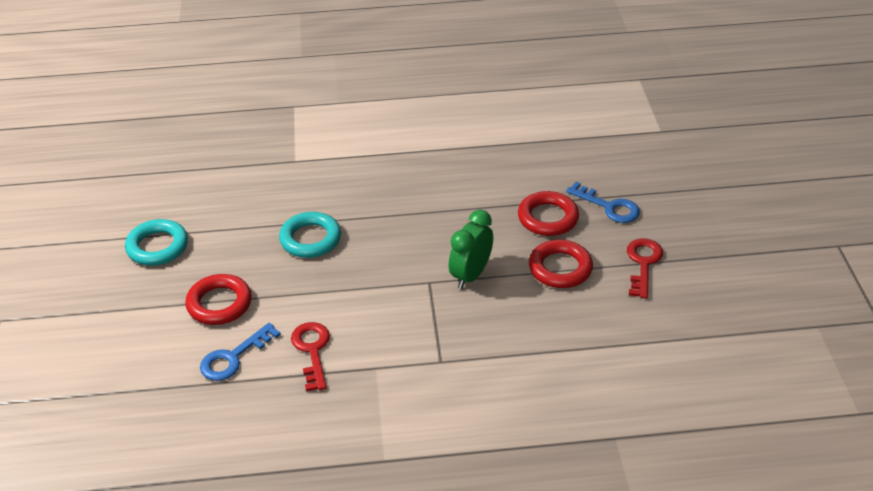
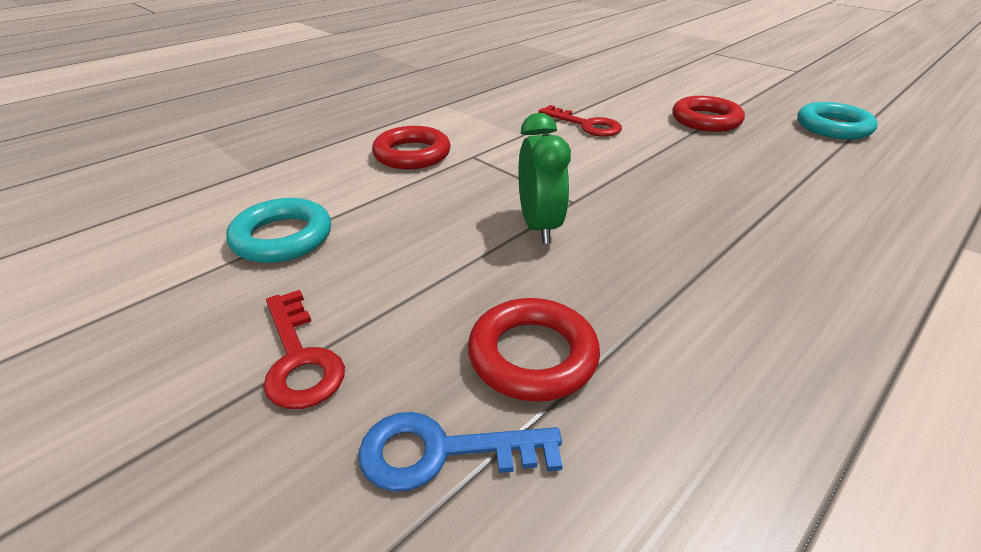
camera: 140 degrees right, 5 degrees down
blue key [200,323,281,381] -> none
turquoise ring [279,212,341,258] -> turquoise ring moved to [226,198,331,263]
red ring [529,240,593,288] -> red ring moved to [372,126,450,169]

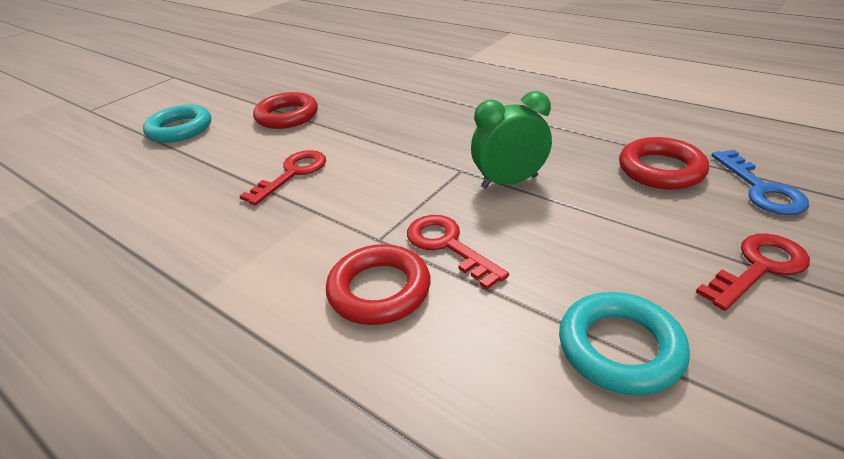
camera: 95 degrees left, 0 degrees up
turquoise ring [797,102,878,140] -> turquoise ring moved to [143,104,211,143]
none -> red key [407,215,509,290]

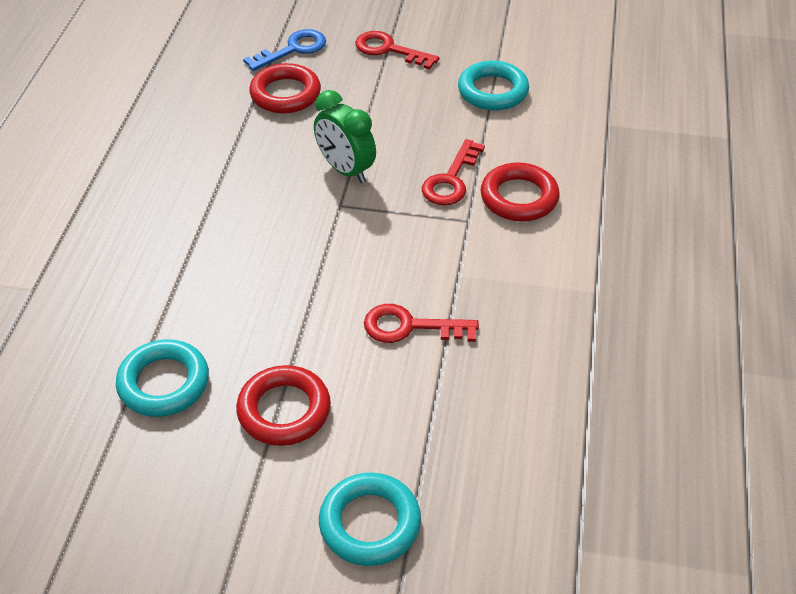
camera: 120 degrees left, 10 degrees up
none -> turquoise ring [116,339,209,417]

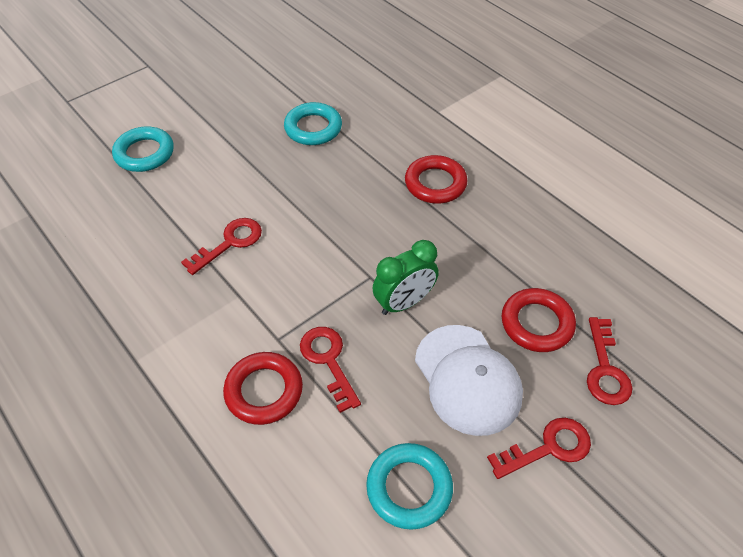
camera: 130 degrees right, 5 degrees up
red ring [236,365,331,446] -> red ring moved to [405,155,467,204]
blue key [243,29,326,71] -> red key [587,317,632,405]
green clock [314,90,376,183] -> green clock turned 150 degrees clockwise [372,240,439,315]
none -> white cap [415,325,523,436]

